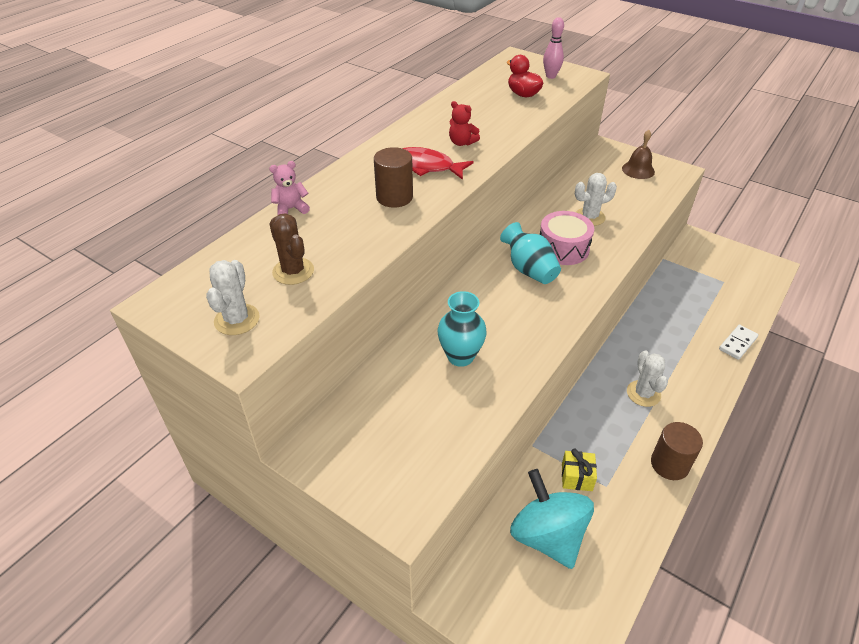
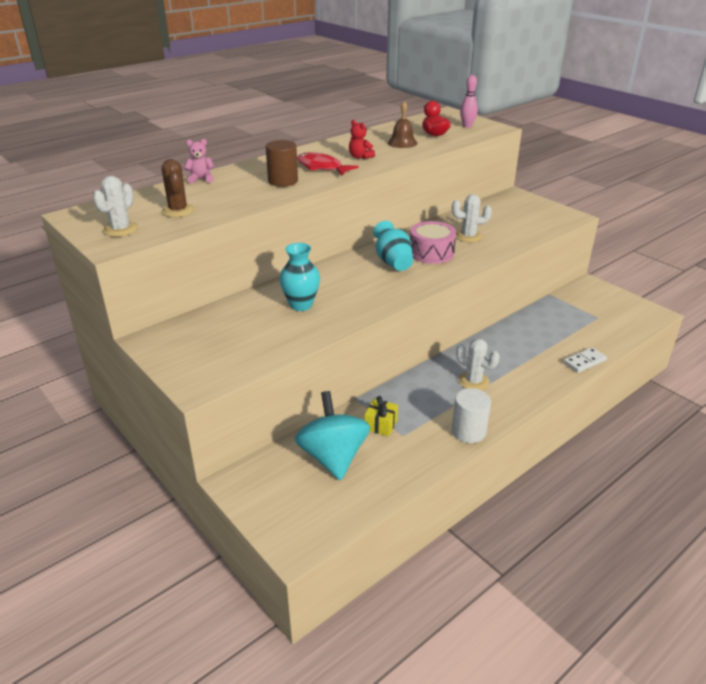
camera: 15 degrees right, 10 degrees down
brown bell [622,130,655,179] -> brown bell moved to [388,101,417,148]
white cactus [627,351,668,407] -> white cactus turned 60 degrees counterclockwise [456,338,500,390]
brown cylinder [651,422,703,480] -> white cylinder [452,388,491,443]

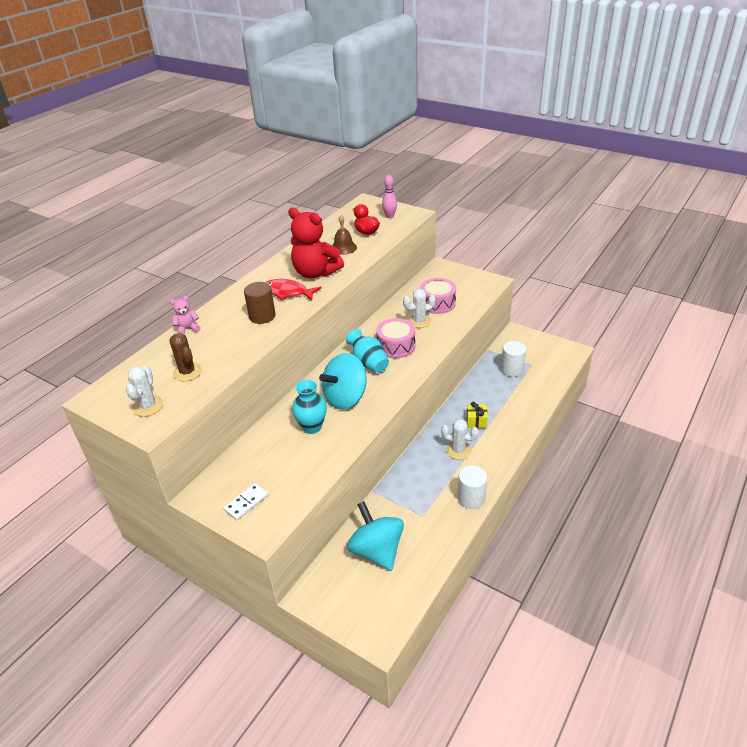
camera: 15 degrees left, 5 degrees up
red teddy bear [349,120,375,159] -> red teddy bear [288,207,344,278], size x2.21
yellow gift [364,396,398,436] -> yellow gift moved to [467,402,487,428]
white domino [563,347,607,373] -> white domino moved to [223,483,268,520]
none -> turquoise spinning top [319,353,367,409]
none -> pink drum [420,278,456,314]
none -> white cylinder [501,341,526,377]

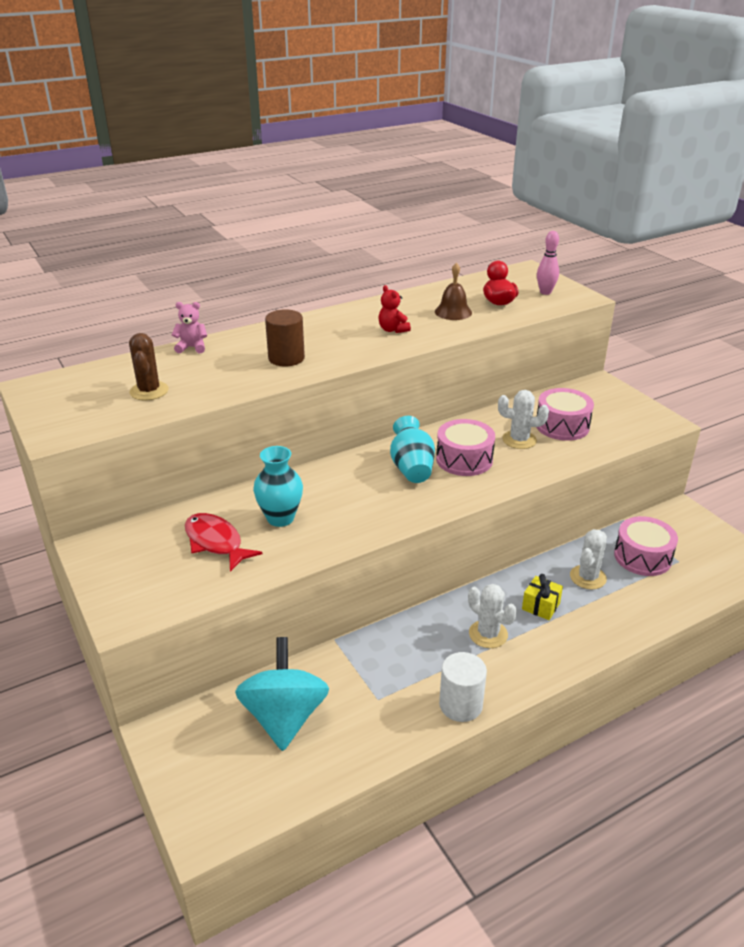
camera: 25 degrees right, 5 degrees down
white cactus [126,366,163,417] -> white cactus moved to [570,529,607,589]
white domino [223,483,268,520] -> none
red fish [266,279,321,301] -> red fish moved to [185,513,262,572]
red teddy bear [288,207,344,278] -> red teddy bear [379,285,411,333], size x0.45
turquoise spinning top [319,353,367,409] -> none
white cylinder [501,341,526,377] -> pink drum [614,516,678,576]

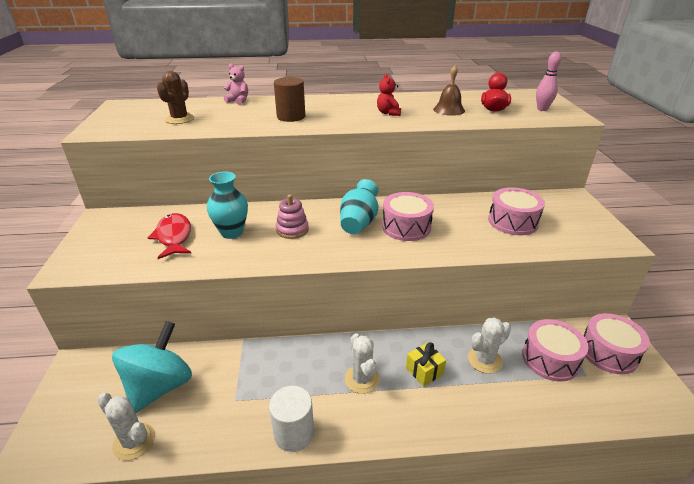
camera: 25 degrees right, 0 degrees up
white cactus [498,390,549,449] -> white cactus moved to [97,393,155,461]
none -> pink stacking toy [276,195,309,239]
none -> pink drum [584,313,650,374]

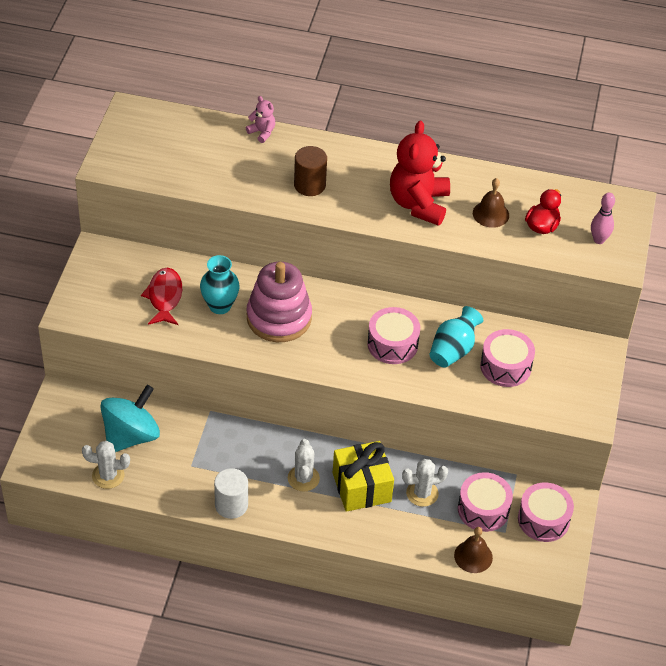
camera: 15 degrees right, 15 degrees up
white cactus [97,393,155,461] -> white cactus turned 45 degrees counterclockwise [82,441,130,489]
brown cactus [157,71,194,124] -> none
pink stacking toy [276,195,309,239] -> pink stacking toy [247,262,312,342], size x1.97
turquoise vase [340,179,379,234] -> turquoise vase moved to [430,306,483,368]
red teddy bear [377,74,401,116] -> red teddy bear [390,121,450,226], size x2.21
yellow gift [406,342,446,386] -> yellow gift [333,441,394,512], size x1.94
none -> brown bell [454,527,493,573]

